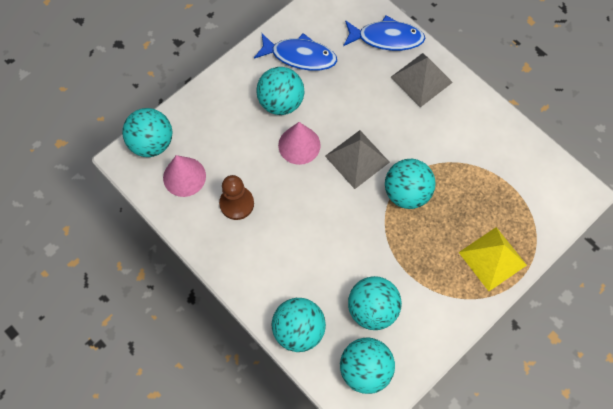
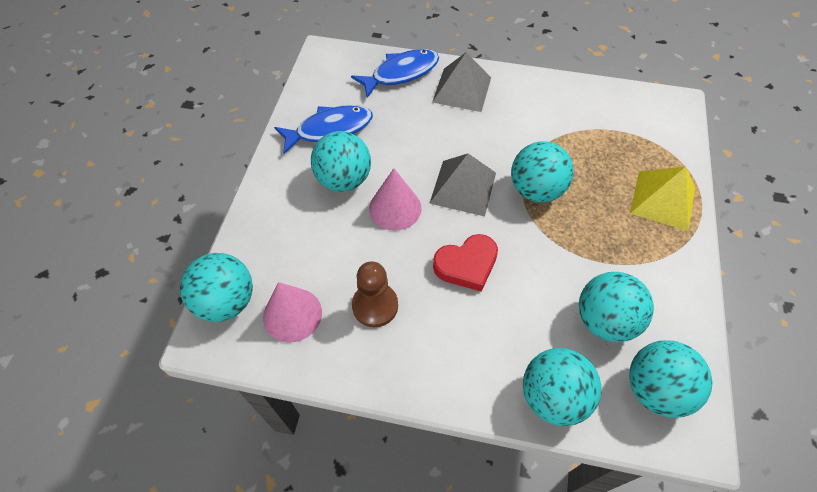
camera: 35 degrees left, 10 degrees down
none -> red heart [433,234,498,292]

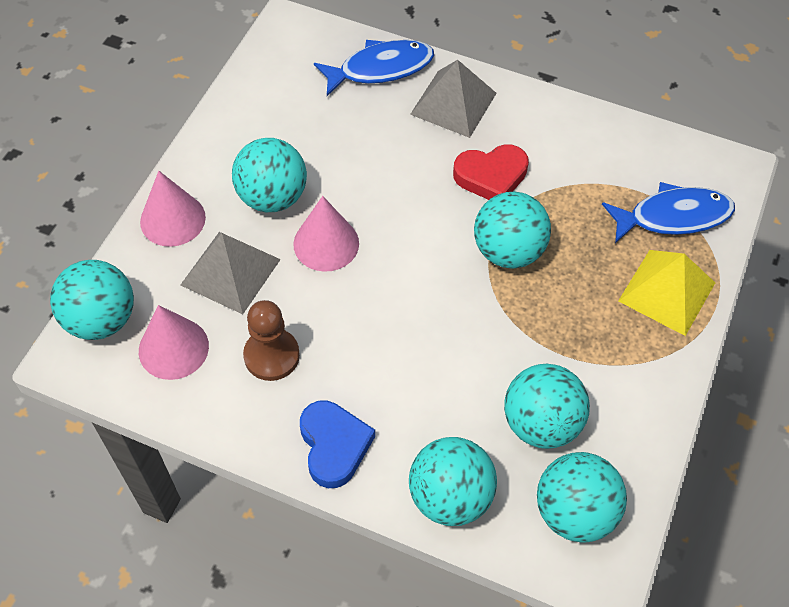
camera: 10 degrees right, 0 degrees up
blue fish [274,105,373,154] -> blue fish moved to [602,182,735,243]
grey pyramid [429,154,496,216] -> grey pyramid moved to [181,232,281,314]
red heart [433,234,498,292] -> red heart moved to [453,144,529,200]
none -> pink cone [140,171,206,247]
none -> blue heart [300,400,375,488]

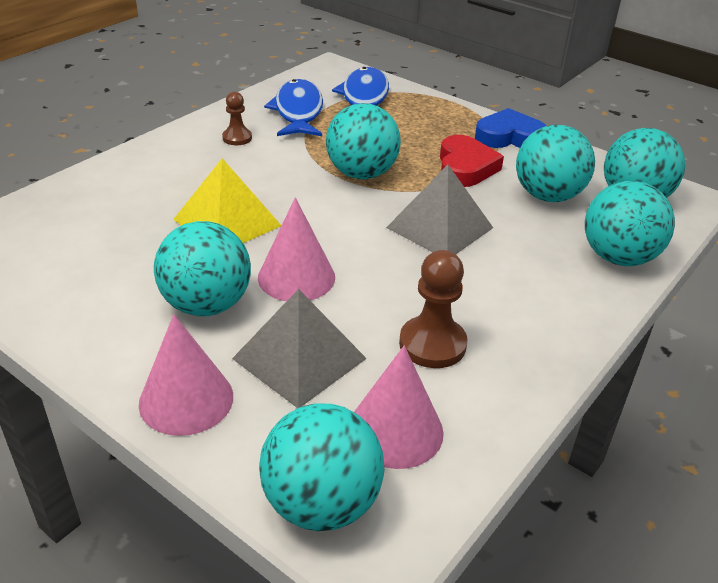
camera: 75 degrees left, 20 degrees down
blue heart [300,400,375,488] -> blue heart moved to [475,108,546,148]
blue fish [314,40,434,96] -> blue fish moved to [264,79,323,136]
grey pyramid [410,60,497,138] -> grey pyramid moved to [386,165,493,254]
red heart [453,144,529,200] -> red heart moved to [440,135,504,187]
yellow pyramid [618,250,715,336] -> yellow pyramid moved to [173,158,282,243]
none -> brown pawn [222,92,252,145]

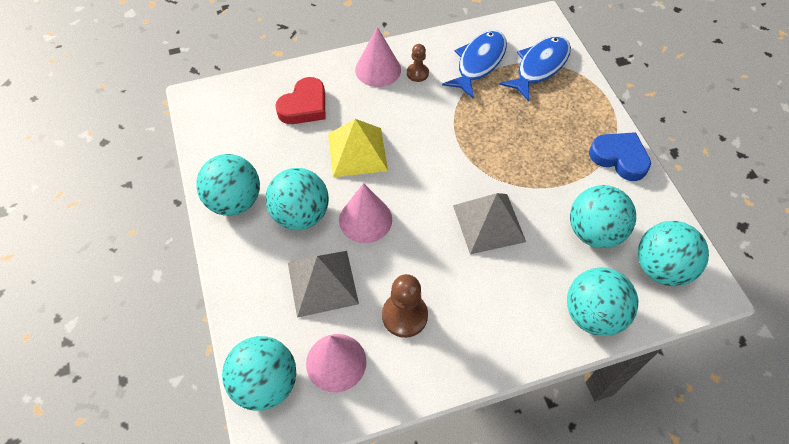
camera: 35 degrees right, 20 degrees up
pink cone [139,314,233,436] -> pink cone moved to [355,27,401,87]
turquoise ball [326,103,401,179] -> turquoise ball moved to [196,154,260,216]
red heart [440,135,504,187] -> red heart moved to [275,77,325,124]

